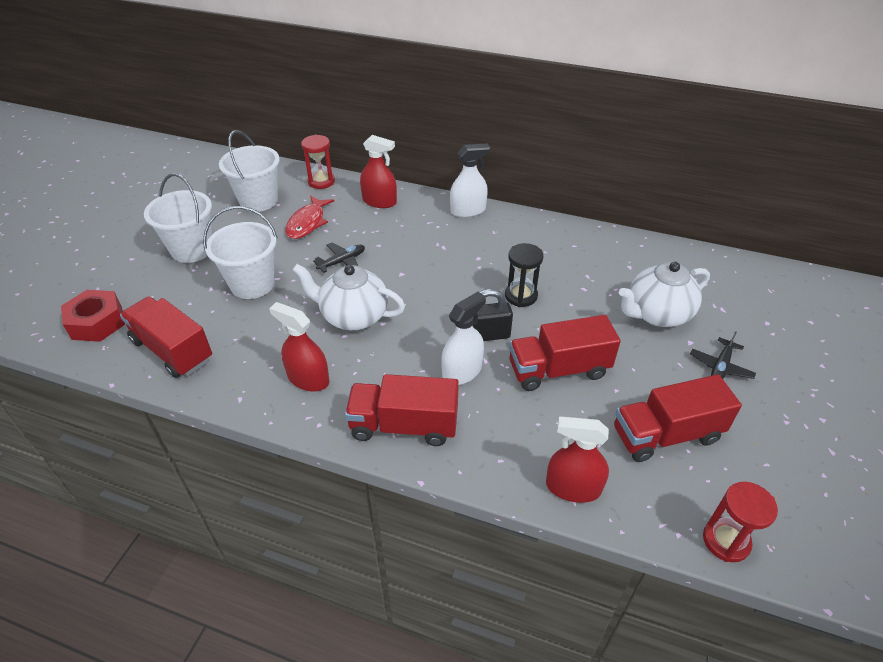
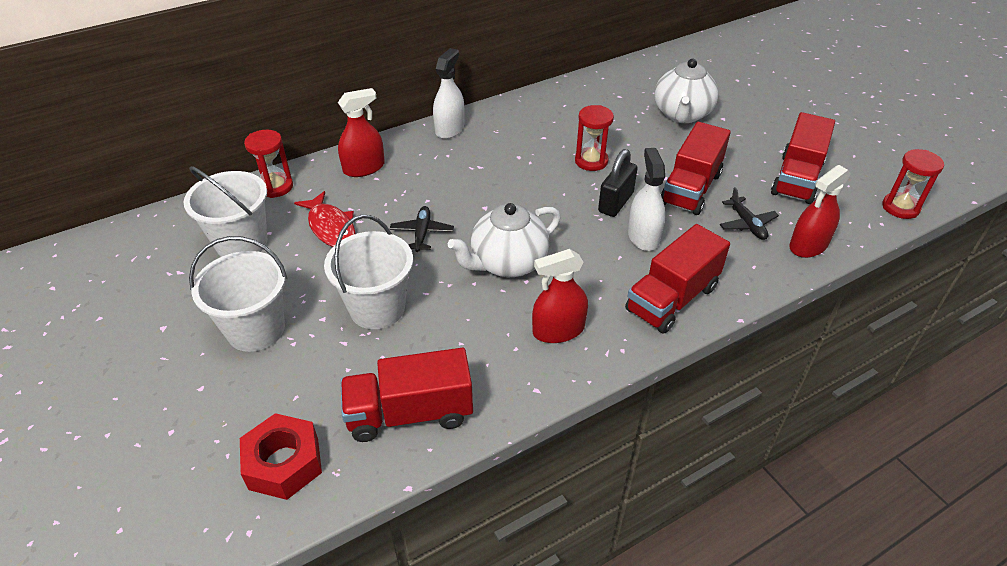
camera: 50 degrees left, 0 degrees up
black hourglass [505,243,544,307] -> red hourglass [575,105,614,171]
black plane [690,331,756,379] -> black plane moved to [720,187,779,240]

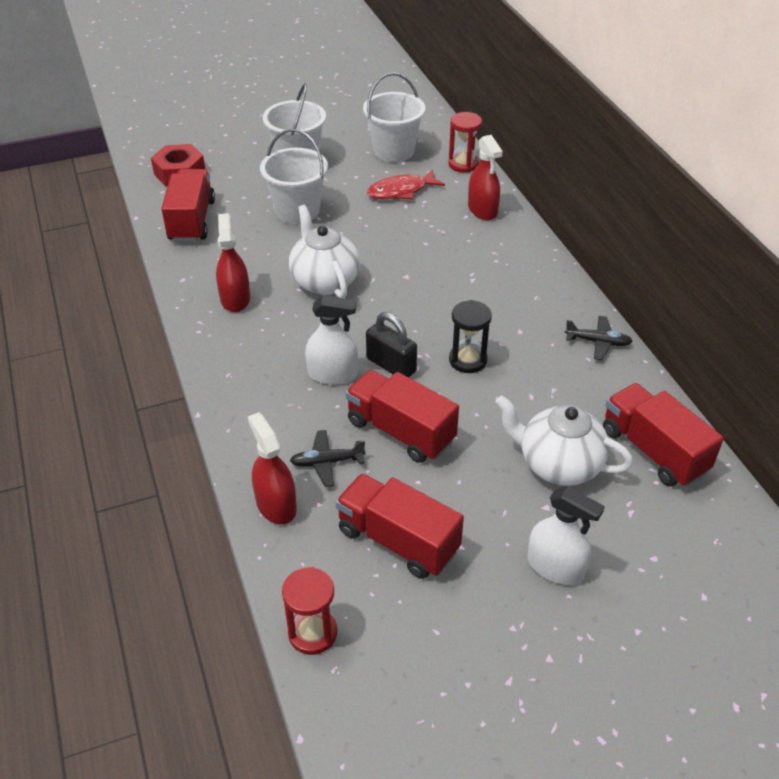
camera: 100 degrees right, 0 degrees up
black plane [390,206,454,252] -> black plane moved to [565,316,633,360]
white spray bottle [433,48,465,139] -> white spray bottle moved to [528,486,605,585]
red hourglass [575,105,614,171] -> black hourglass [449,300,492,373]
red truck [625,224,730,334] -> red truck moved to [603,383,724,487]

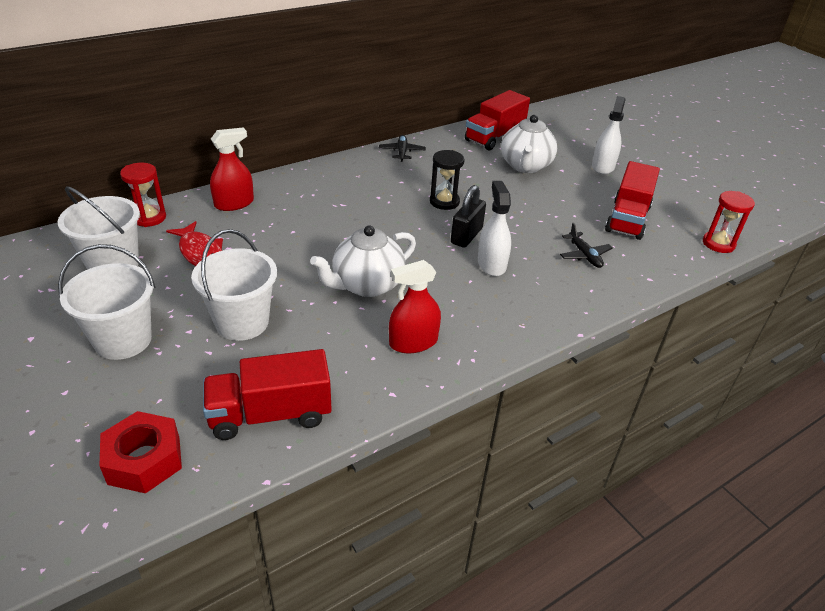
camera: 105 degrees left, 5 degrees down
red spray bottle [248,412,297,525] -> none
red truck [345,370,459,463] -> none

